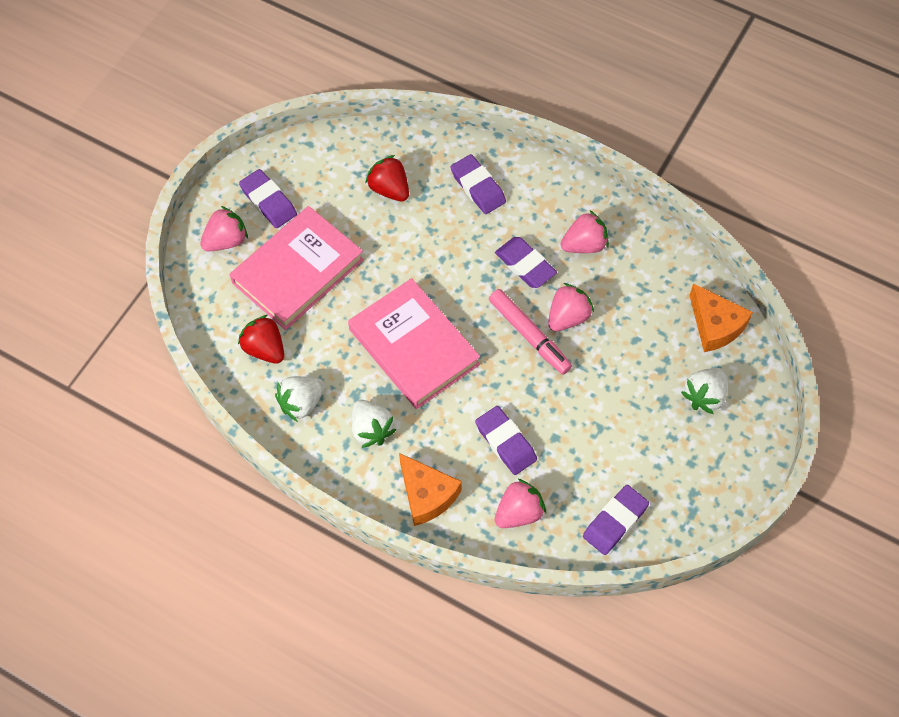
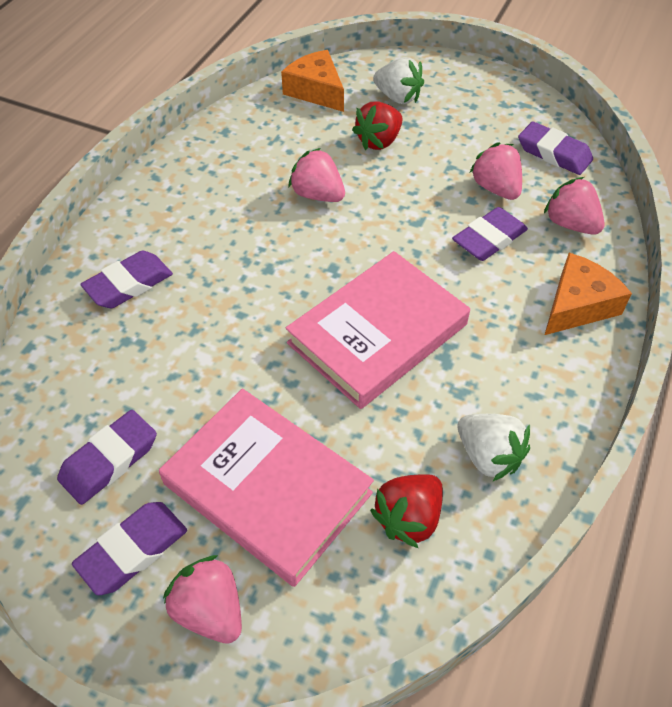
camera: 95 degrees left, 10 degrees down
white strawberry [351,400,396,448] -> none
red strawberry [365,155,409,201] -> red strawberry moved to [352,101,403,150]
pink marker [489,289,572,375] -> none
purple eraser [495,237,557,288] -> purple eraser moved to [57,410,157,505]
pink strawberry [560,211,609,253] -> pink strawberry moved to [469,142,522,200]
orange cheese [689,284,753,352] -> orange cheese turned 90 degrees counterclockwise [281,50,344,112]

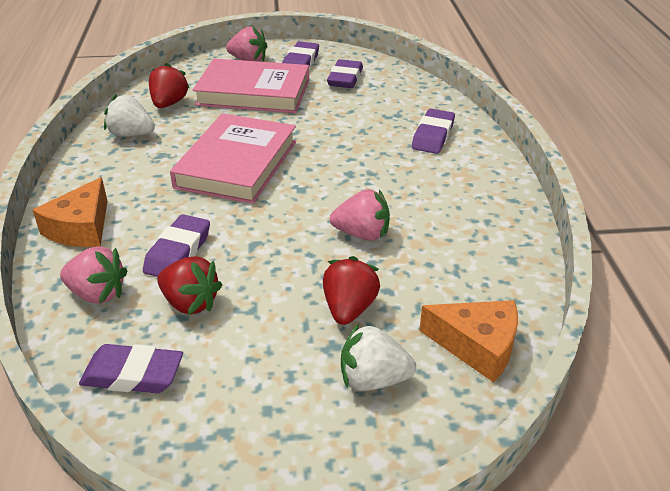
camera: 150 degrees right, 15 degrees down
pink strawberry [469,142,522,200] -> red strawberry [157,256,222,315]

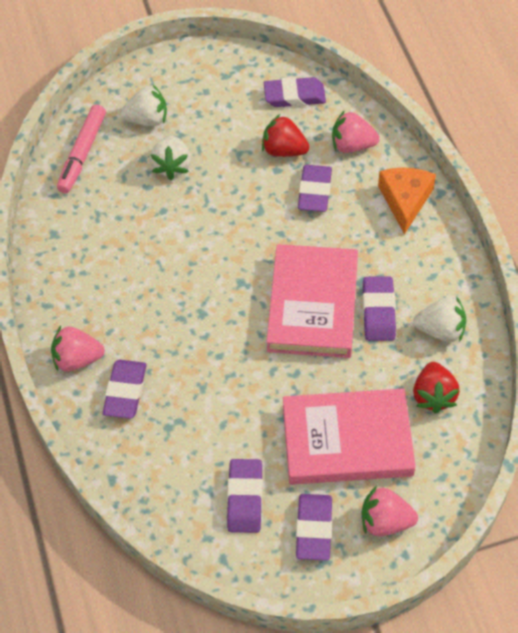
camera: 170 degrees right, 20 degrees up
red strawberry [323,256,380,325] -> white strawberry [150,135,191,180]
pink strawberry [330,189,390,241] -> pink strawberry moved to [51,326,105,371]
orange cheese [419,300,518,383] -> pink marker [57,105,106,193]
none -> purple eraser [363,276,396,341]

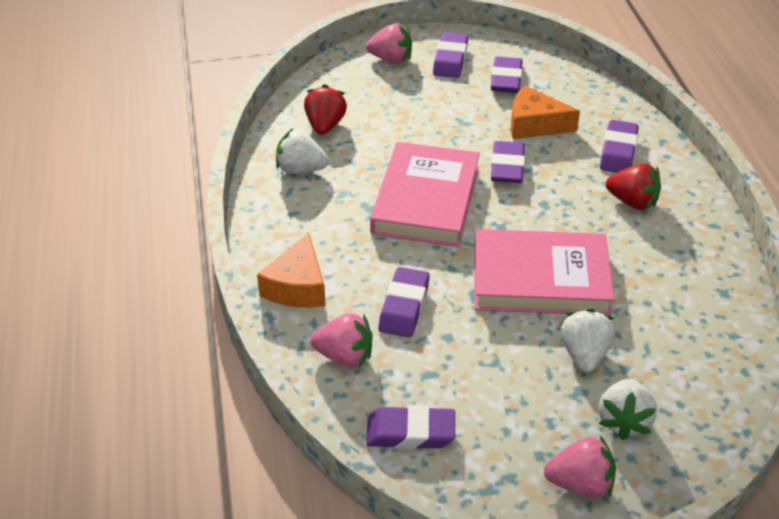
camera: 175 degrees left, 15 degrees down
pink strawberry [51,326,105,371] -> pink strawberry moved to [544,435,616,498]
pink marker [57,105,106,193] -> none
white strawberry [120,85,167,126] -> white strawberry turned 75 degrees counterclockwise [599,379,657,440]
red strawberry [262,114,309,157] -> red strawberry moved to [606,163,661,210]
pink book [283,388,416,485] -> pink book moved to [475,229,614,316]
purple eraser [363,276,396,341] -> purple eraser moved to [491,141,525,183]
none -> orange cheese [511,86,580,139]

